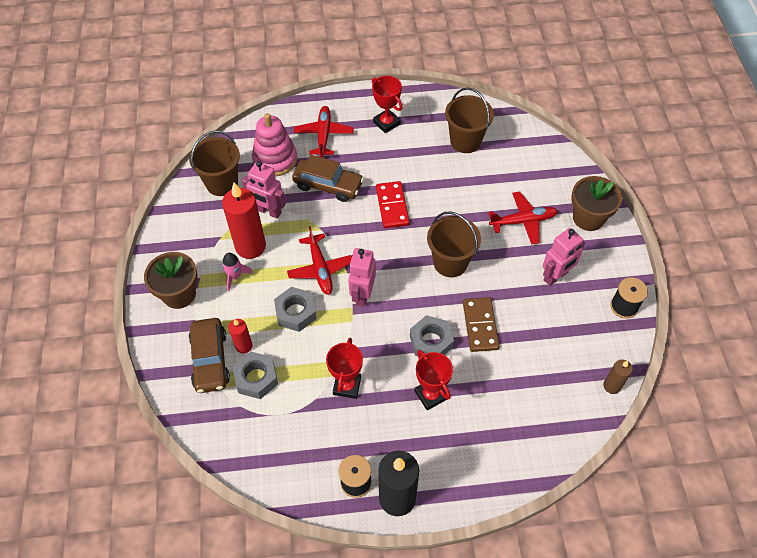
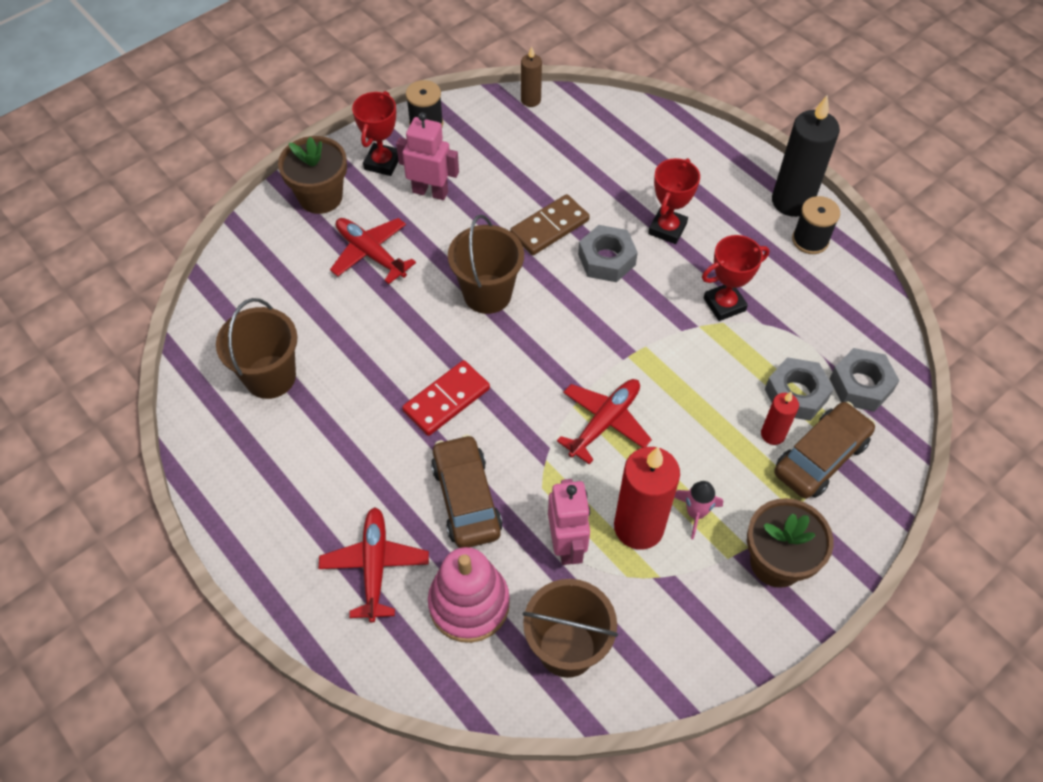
camera: 125 degrees left, 0 degrees up
grey nut [274,287,316,332] -> grey nut moved to [829,348,900,412]
red plane [294,106,354,157] -> red plane turned 120 degrees clockwise [319,507,429,623]
pink robot [348,248,376,307] -> none
red trophy [372,76,403,133] -> red trophy moved to [352,91,398,176]

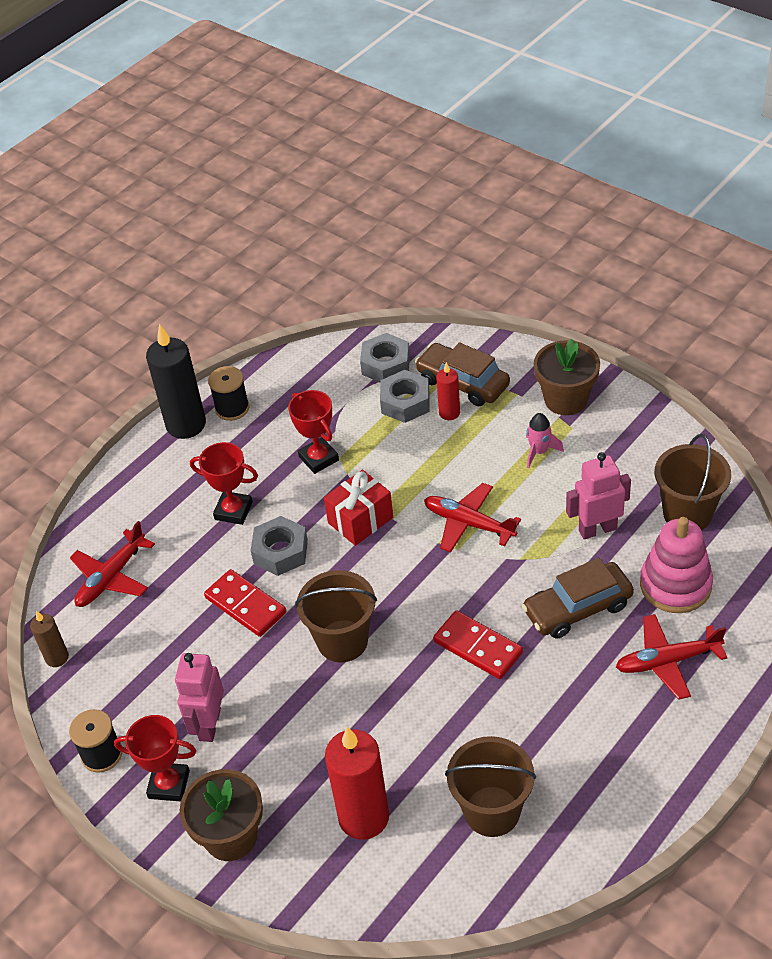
camera: 95 degrees left, 10 degrees down
red plane [330,218,416,284] -> red plane moved to [70,521,155,607]
brown domino [510,194,590,255] -> red domino [204,569,286,637]
red candle [614,447,680,549] -> red candle moved to [325,727,389,840]
none -> red gift [324,470,393,546]

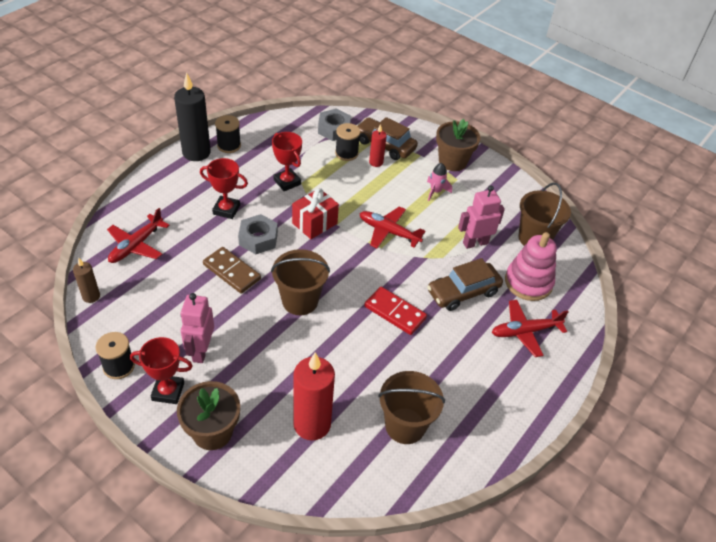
camera: 10 degrees left, 0 degrees up
red domino [204,569,286,637] -> brown domino [203,247,261,294]
grey nut [380,370,429,423] -> black spool [335,123,360,161]

